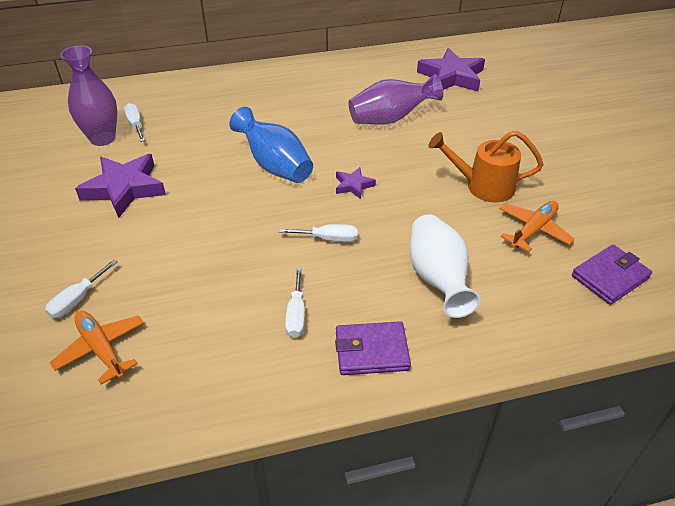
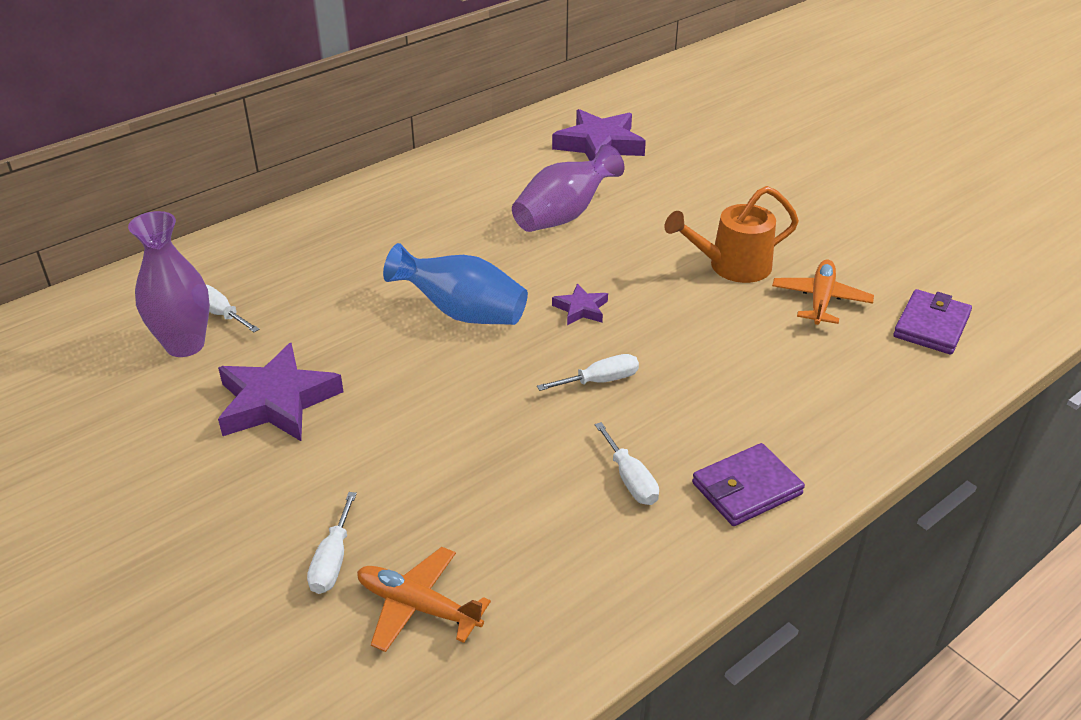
camera: 25 degrees left, 5 degrees down
white vase [410,214,480,318] -> none

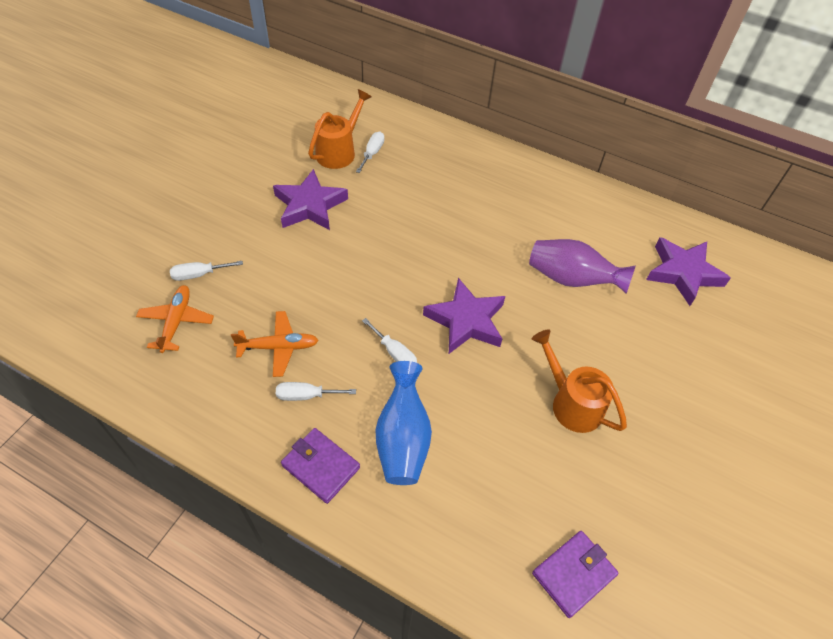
camera: 65 degrees right, 15 degrees up
purple vase [128,211,210,357] -> orange watering can [308,89,372,169]
blue vase [383,243,528,325] -> blue vase moved to [375,361,432,485]
purple star [552,283,608,325] -> purple star [423,278,505,354], size x2.00
white screwdriver [595,422,659,505] -> white screwdriver turned 45 degrees clockwise [276,382,356,401]
orange plane [772,259,874,325] -> orange plane moved to [231,311,319,377]
purple wallet [893,289,972,355] -> purple wallet turned 45 degrees counterclockwise [532,531,619,618]

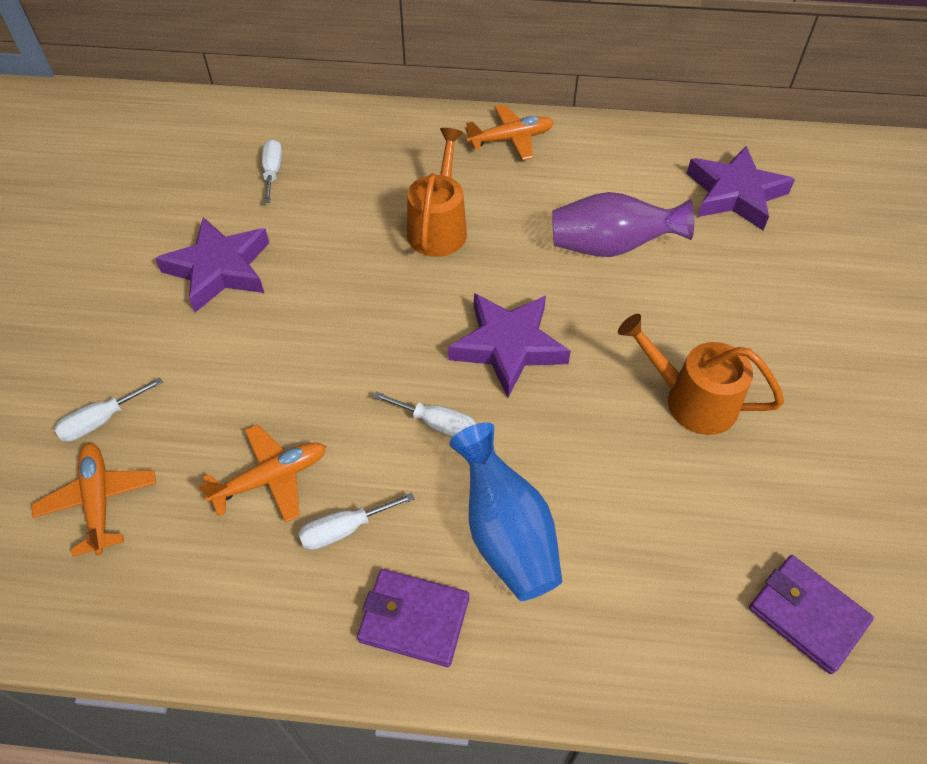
camera: 20 degrees left, 0 degrees up
orange watering can [308,89,372,169] -> orange watering can moved to [407,128,467,257]
purple wallet [532,531,619,618] -> purple wallet turned 75 degrees counterclockwise [749,555,874,674]
none -> orange plane [465,105,554,160]

